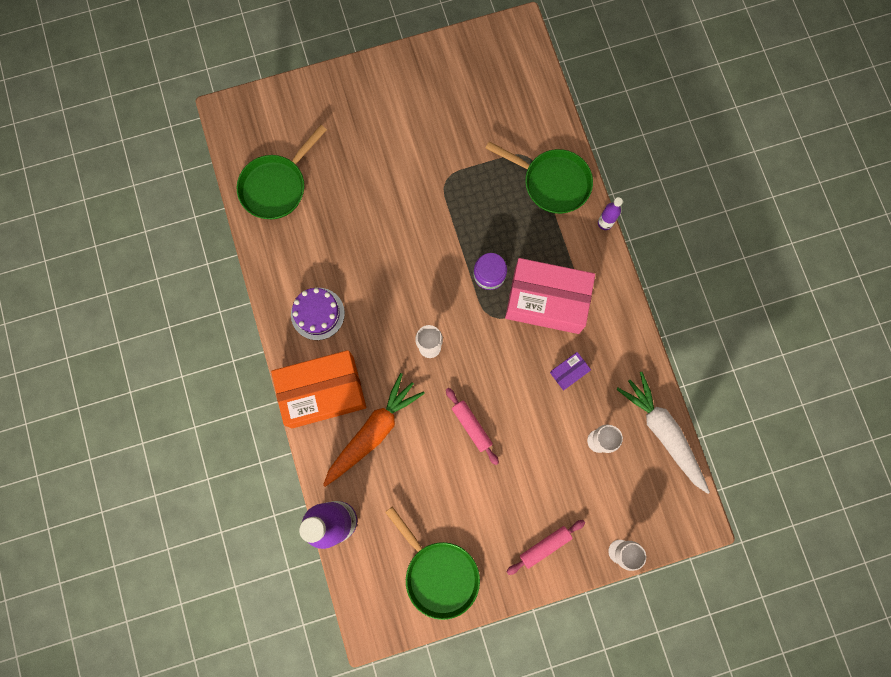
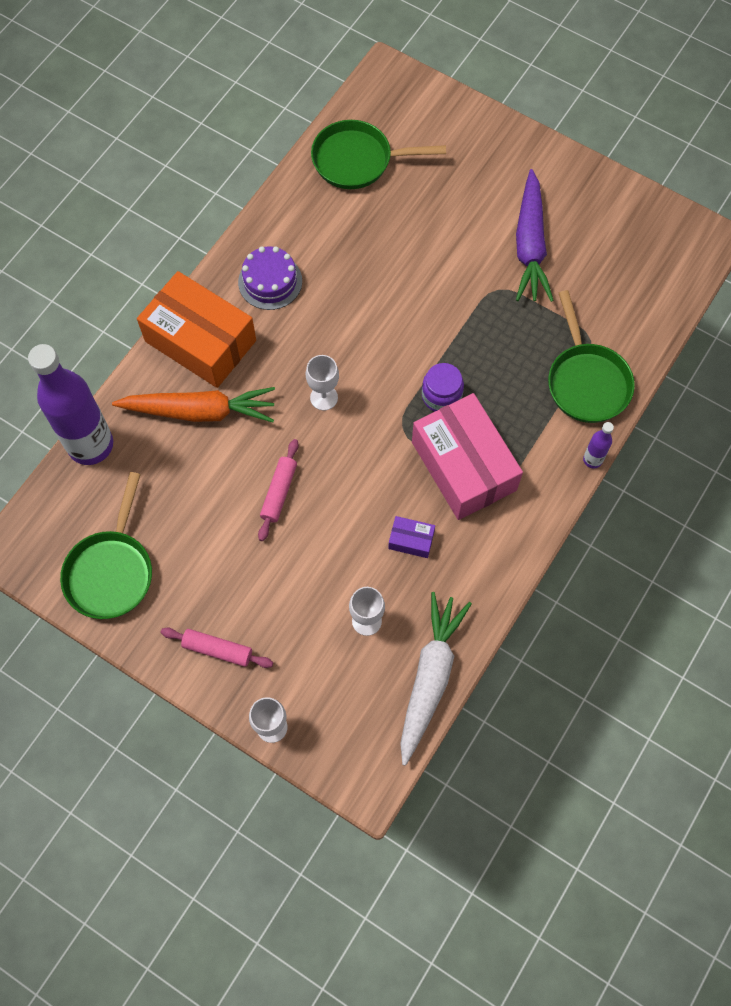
camera: 50 degrees right, 10 degrees down
none -> purple carrot [516,169,554,302]

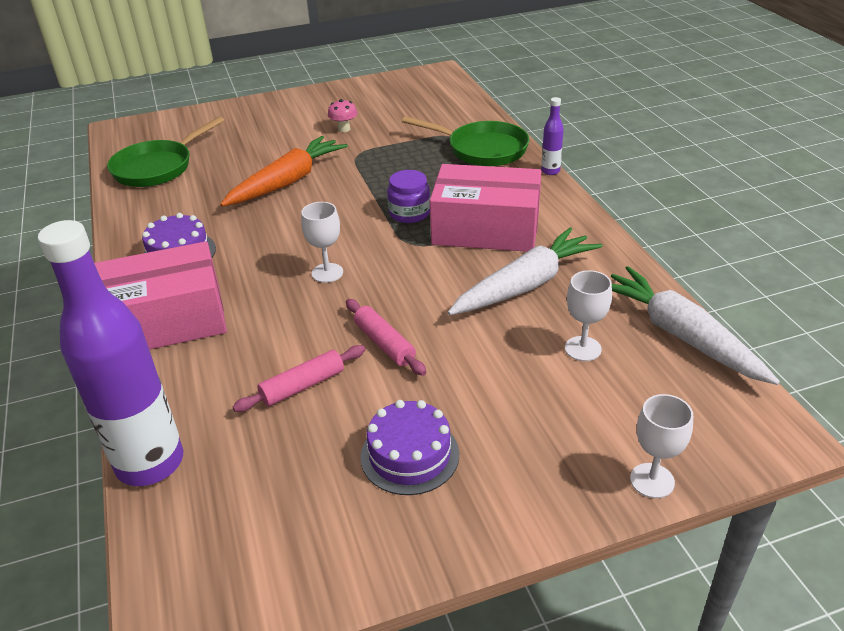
camera: 50 degrees left, 30 degrees down
green pan [60,472,152,619] -> none
orange carrot [112,387,275,422] -> orange carrot moved to [220,136,348,206]
orange box [137,271,256,388] -> pink box [94,241,227,350]
pink rolling pin [161,628,273,668] -> pink rolling pin moved to [232,345,365,412]
purple box [388,516,435,558] -> white carrot [448,228,603,315]
purple carrot [516,169,554,302] -> pink mushroom [328,99,358,132]
none -> purple cake [360,400,459,495]

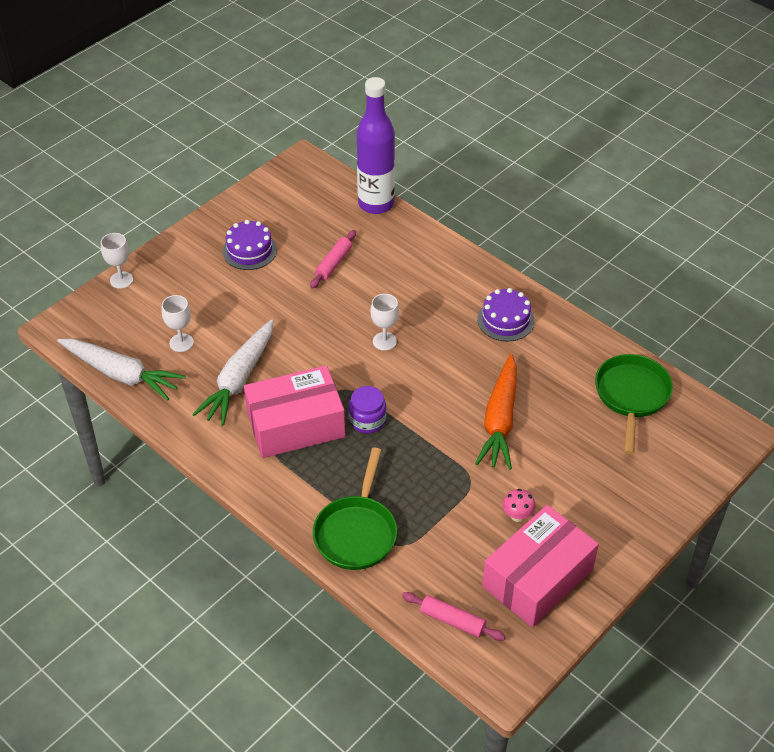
camera: 150 degrees right, 10 degrees up
pink box [94,241,227,350] -> pink box moved to [482,505,599,627]
pink rolling pin [346,299,426,376] -> pink rolling pin moved to [402,592,506,641]
green pan [402,116,530,166] -> green pan turned 75 degrees counterclockwise [313,448,397,570]
purple bottle [541,97,564,175] -> none

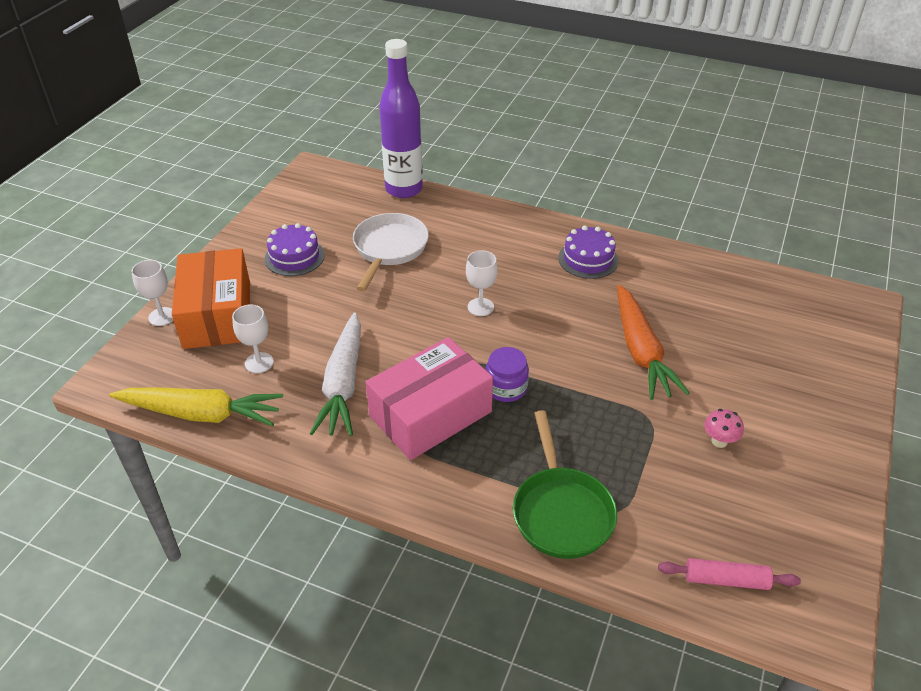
camera: 20 degrees left, 5 degrees down
white carrot [57,339,186,401] -> yellow carrot [109,387,283,426]
pink rolling pin [310,230,356,289] -> white pan [353,213,429,292]
pink box [482,505,599,627] -> none
green pan [595,354,673,455] -> none
none -> orange box [172,248,250,349]

